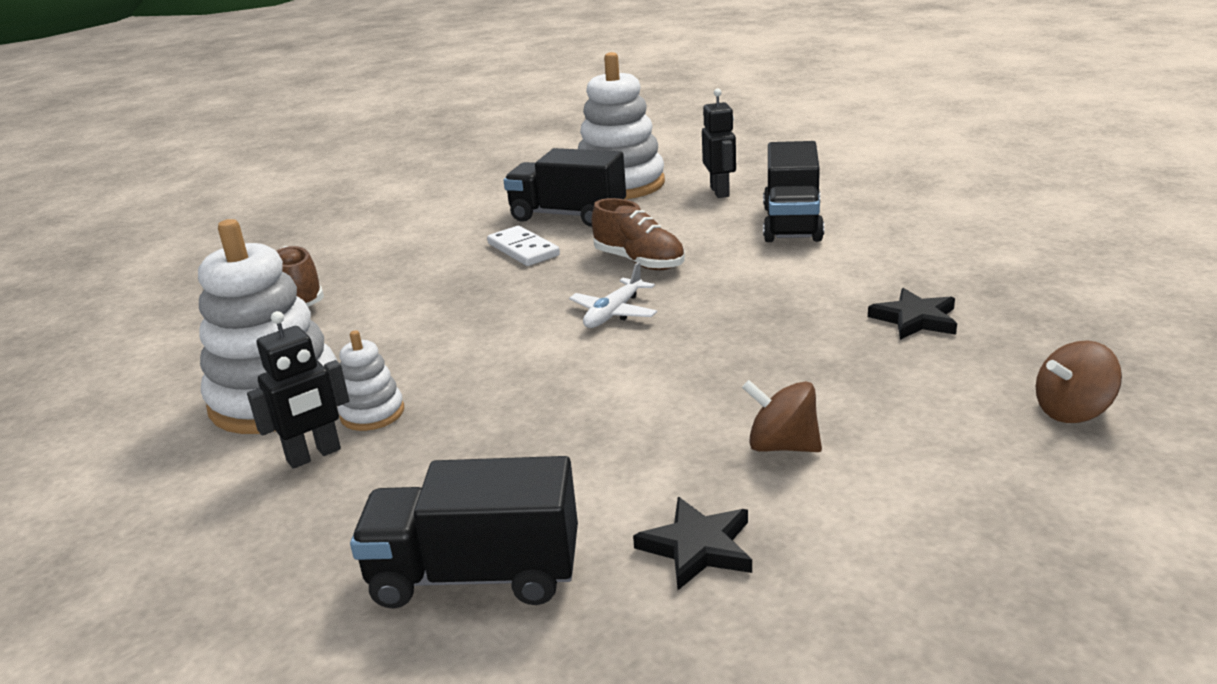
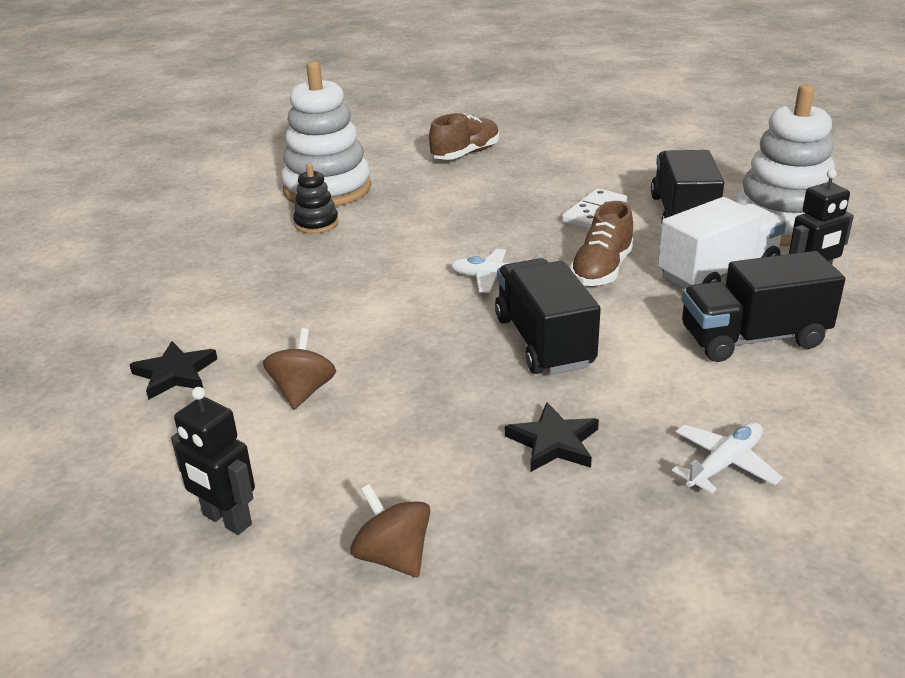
camera: 70 degrees right, 5 degrees up
black robot [247,311,349,469] -> black robot moved to [171,387,255,535]
white stacking toy [338,330,404,431] -> black stacking toy [293,163,339,234]
black truck [350,456,578,609] -> black truck moved to [495,258,601,375]
none -> white truck [658,197,786,289]
none -> white plane [672,422,783,494]

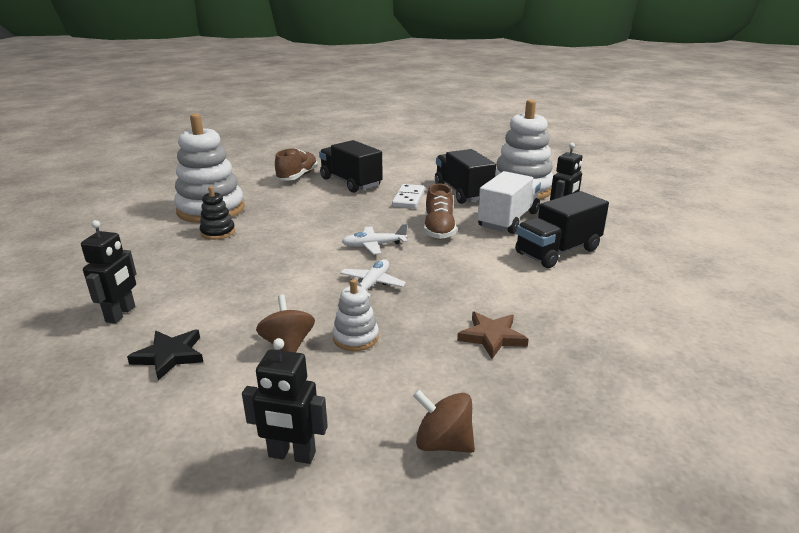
camera: 25 degrees left, 5 degrees down
black truck [495,258,601,375] -> black truck moved to [319,140,383,193]
black star [505,402,599,472] -> brown star [457,312,529,359]
white plane [672,422,783,494] -> white plane moved to [340,259,406,298]
none -> black robot [81,220,136,324]
none -> white stacking toy [332,279,379,351]

